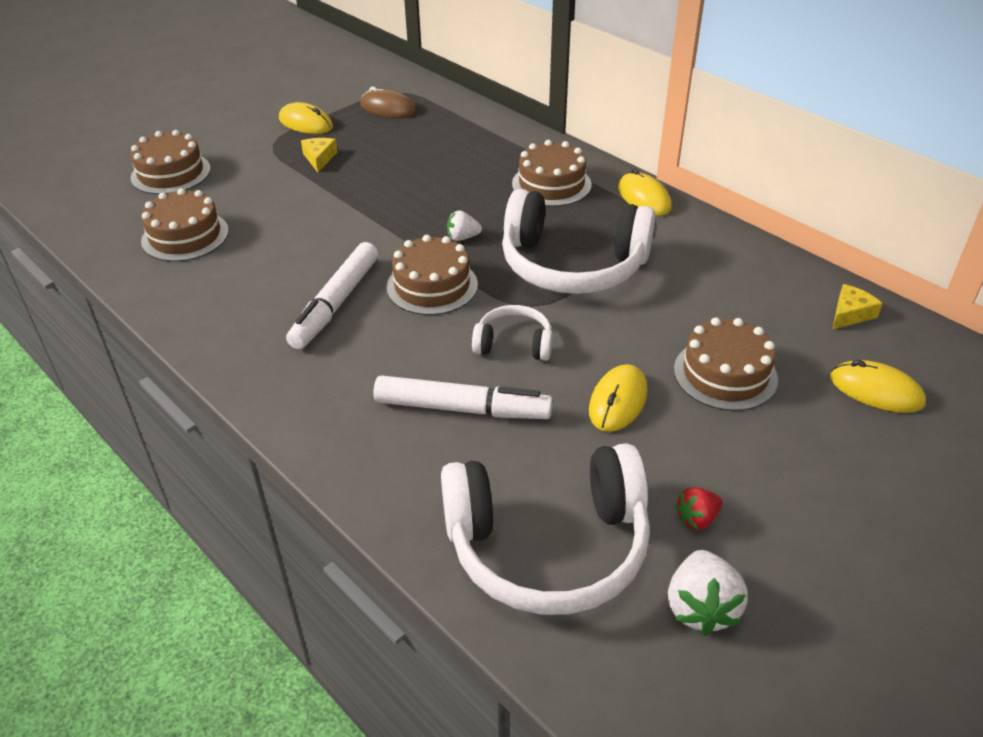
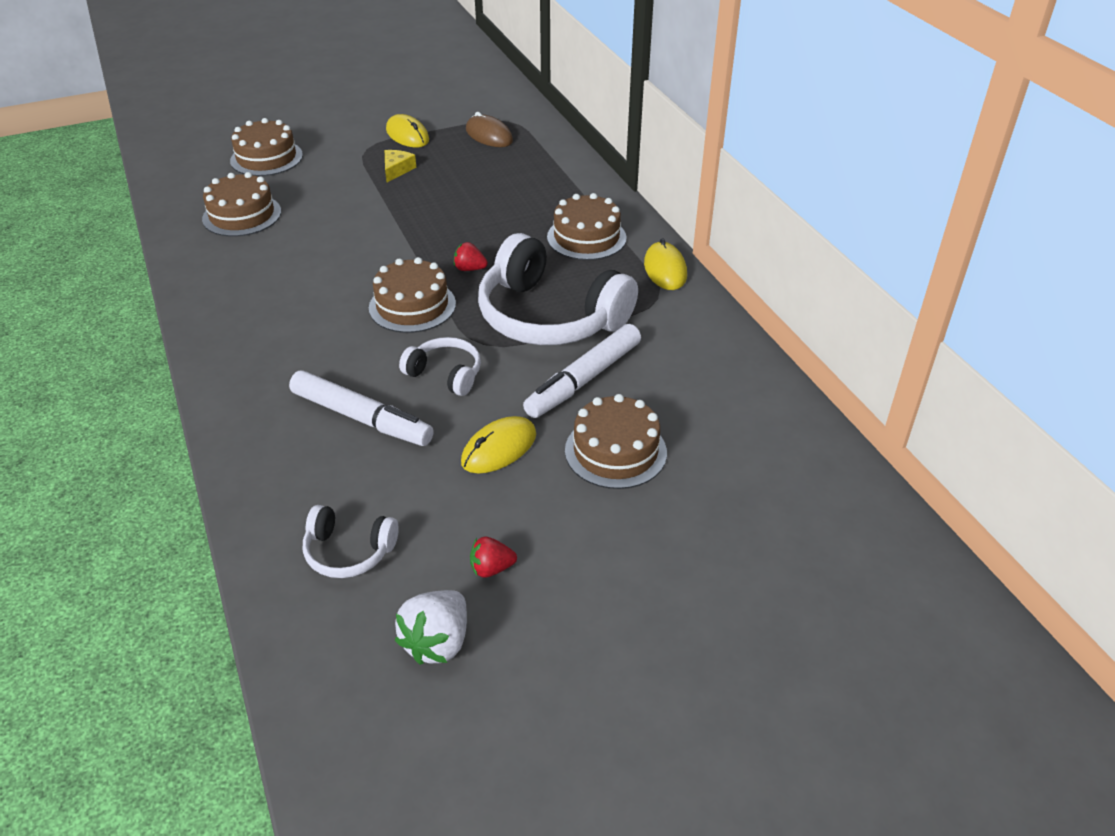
camera: 20 degrees right, 0 degrees up
white marker [286,242,378,349] -> white marker moved to [523,324,641,418]
white headphones [441,443,650,615] -> white headphones [303,505,399,578], size x0.48
white strawberry [447,210,482,241] -> red strawberry [454,242,488,271]
yellow mouse [830,360,926,413] -> none
yellow cheese [832,284,883,330] -> none

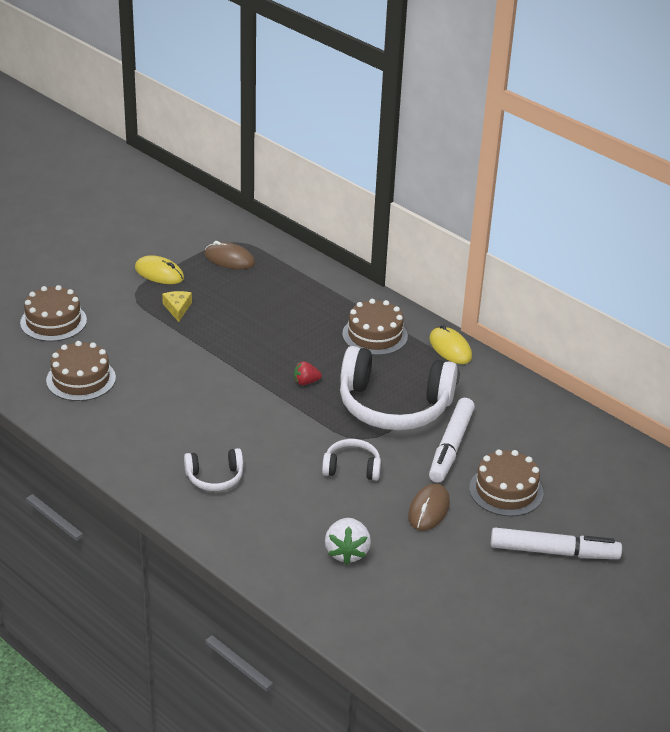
camera: 25 degrees left, 5 degrees down
white marker [289,370,434,446] -> white marker moved to [491,528,622,559]
white headphones [303,505,399,578] -> white headphones moved to [184,448,243,491]
brown cake [369,257,456,333] -> none
white strawberry [395,590,467,665] -> white strawberry moved to [325,518,371,565]
yellow mouse [461,416,536,474] -> brown mouse [408,483,450,531]
red strawberry [470,537,517,578] -> none

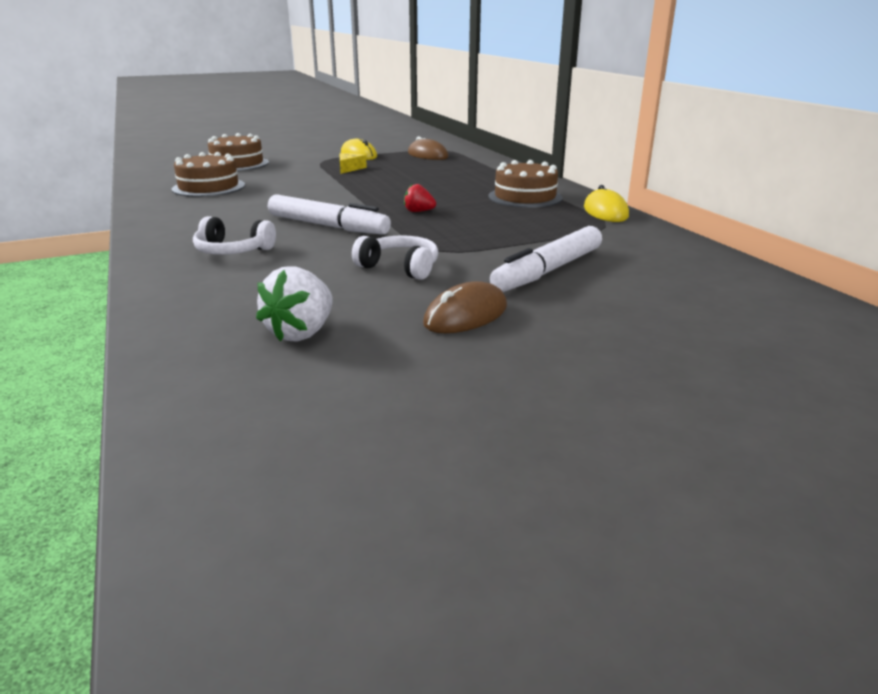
camera: 25 degrees right, 10 degrees down
white headphones [340,346,458,430] -> none
brown cake [469,450,543,516] -> none
white marker [491,528,622,559] -> white marker moved to [268,194,391,235]

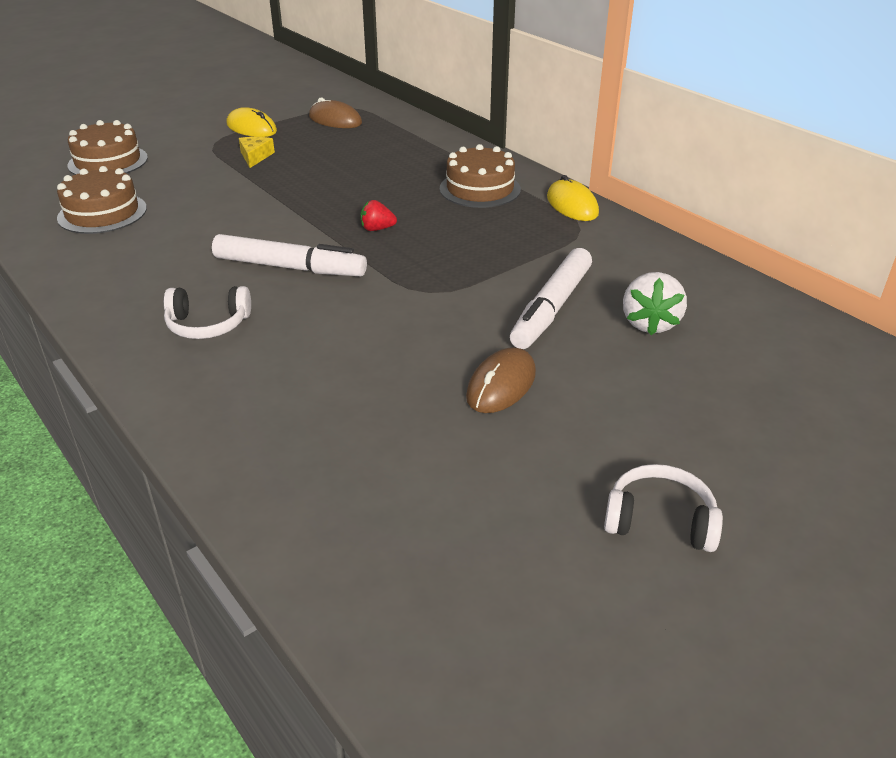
camera: 15 degrees left, 10 degrees up
white strawberry [256,267,333,342] -> white strawberry moved to [623,272,687,335]
white headphones [352,235,438,280] -> white headphones moved to [604,464,723,552]

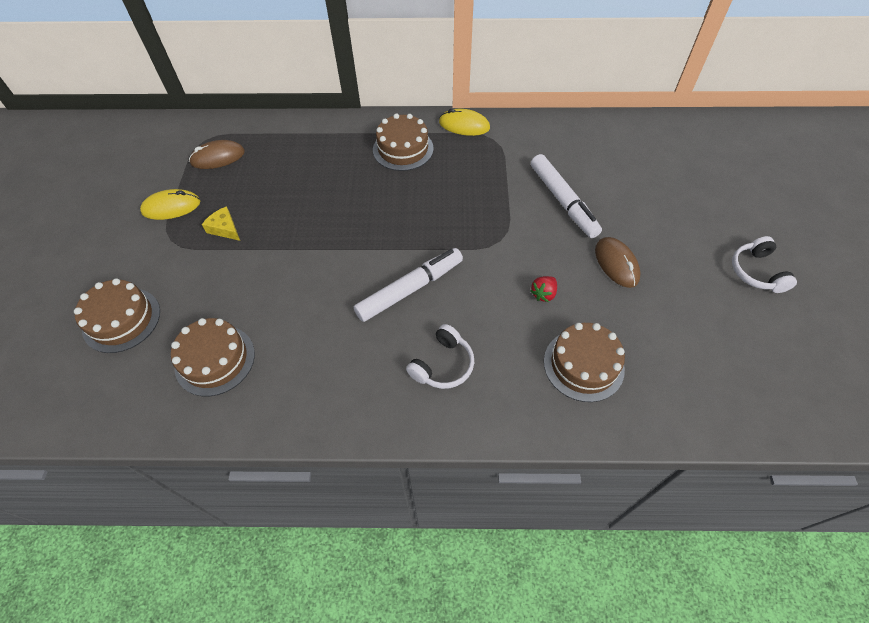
camera: 50 degrees left, 20 degrees up
red strawberry [360,200,397,231] -> red strawberry moved to [531,276,557,302]
white headphones [604,464,723,552] -> white headphones turned 60 degrees counterclockwise [732,236,797,293]
white strawberry [623,272,687,335] -> none
none -> brown cake [544,323,625,402]

